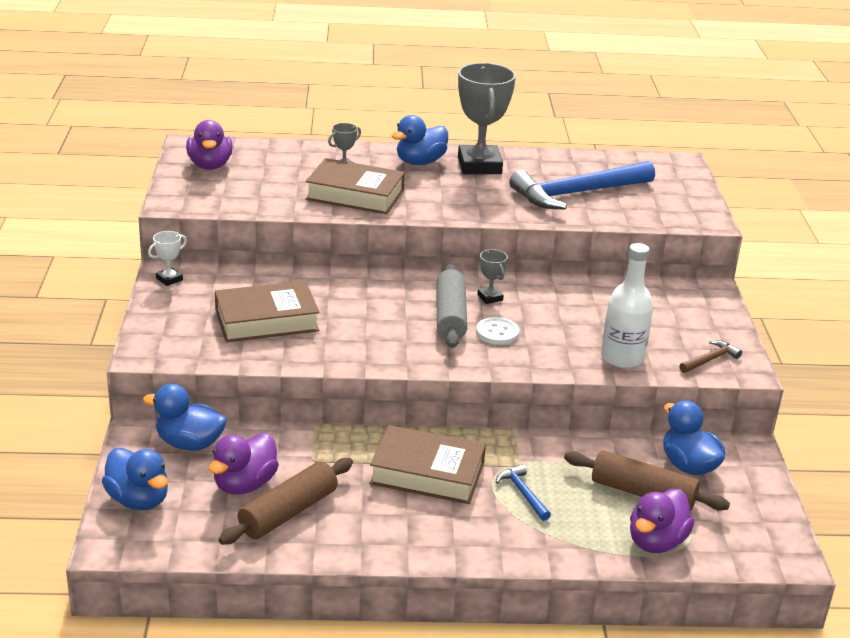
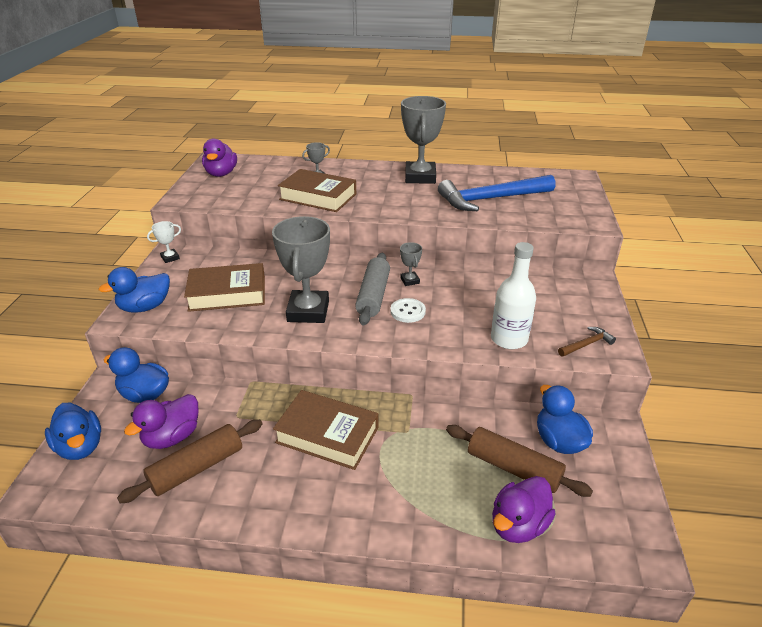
camera: 10 degrees right, 5 degrees up
blue duck [392,115,448,165] -> blue duck moved to [99,267,170,312]
blue hammer [496,464,551,521] -> none
none -> grey trophy [272,216,330,323]

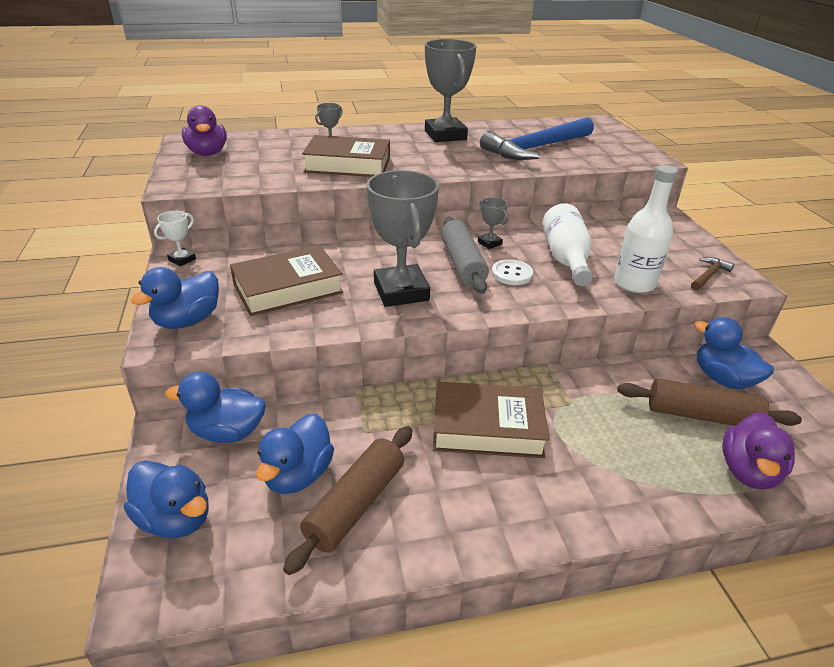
camera: 20 degrees left, 0 degrees up
purple duck [124,394,198,449] -> blue duck [256,414,334,494]
none -> white bottle [543,203,593,286]

